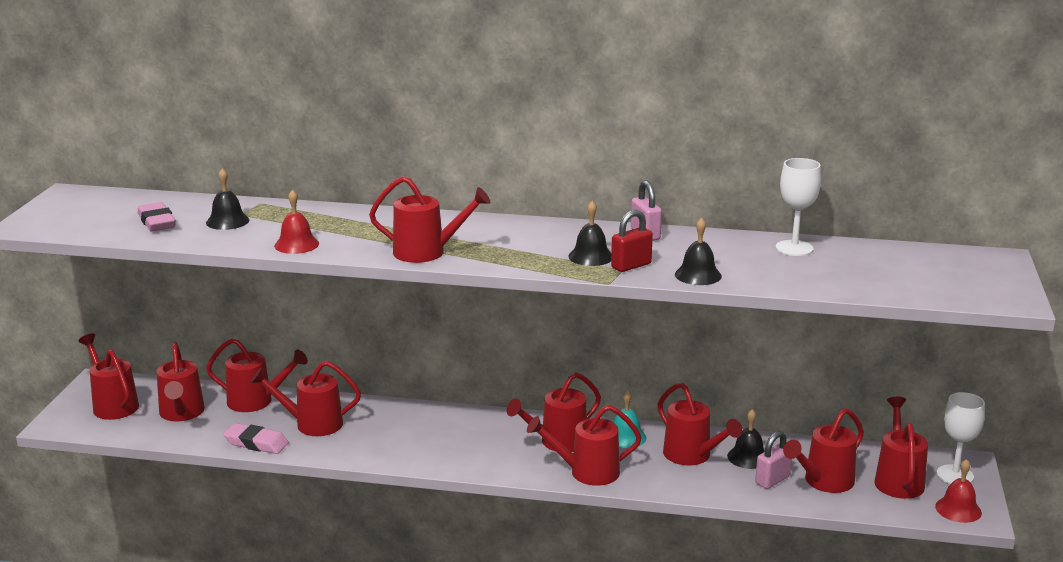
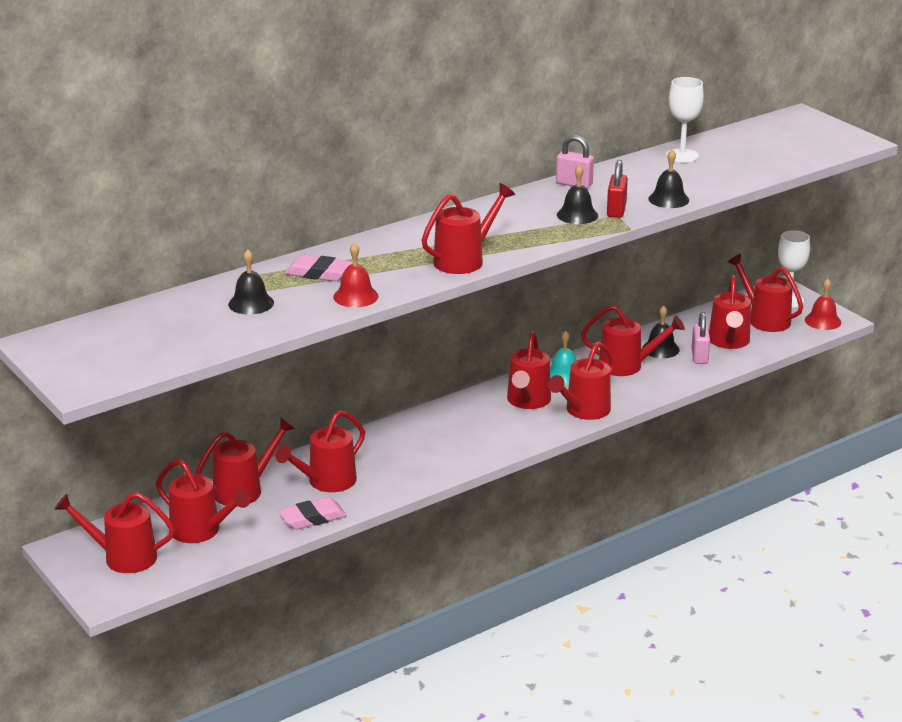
camera: 45 degrees left, 5 degrees up
pink eraser [137,202,176,231] -> pink eraser moved to [284,254,353,281]

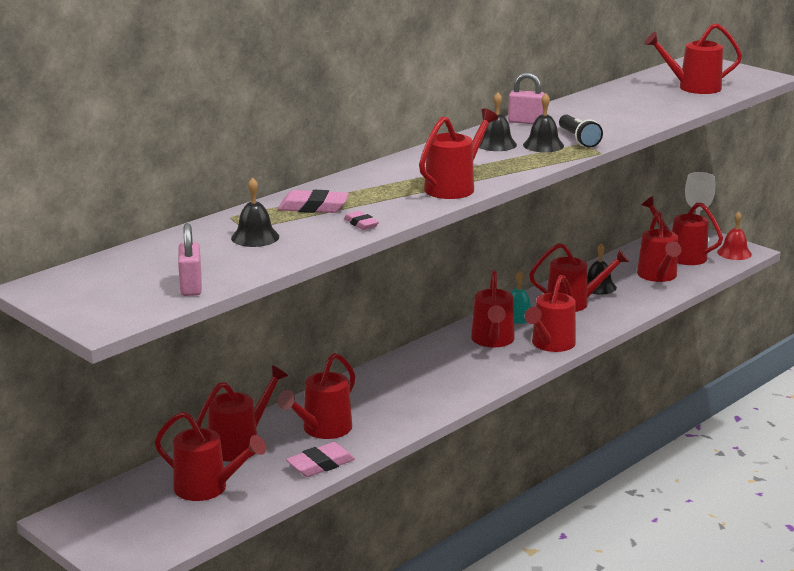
camera: 10 degrees left, 5 degrees down
red watering can [54,492,175,573] -> red watering can moved to [644,23,742,94]
red bell [333,243,379,307] -> pink eraser [344,211,379,230]
red padlock [607,160,628,218] -> black flashlight [559,115,603,148]
black bell [648,150,689,208] -> black bell moved to [479,92,517,151]
white goblet [666,77,704,163] -> none
pink padlock [692,312,710,364] -> pink padlock moved to [178,223,202,296]

